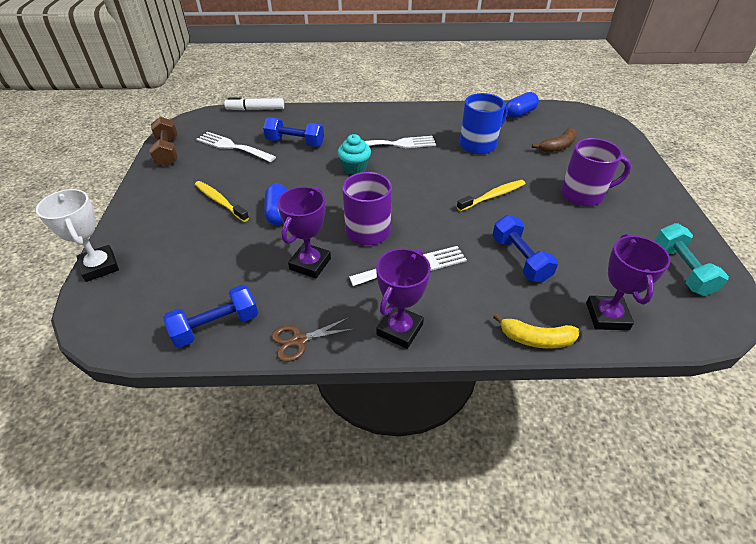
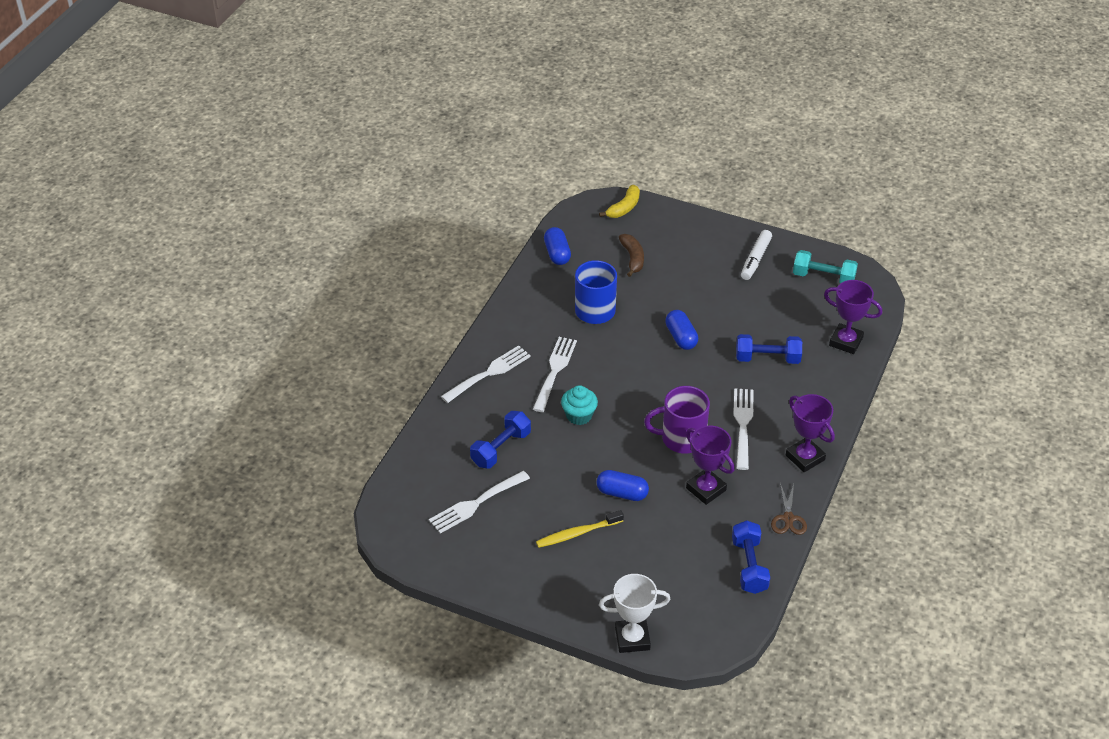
camera: 65 degrees left, 0 degrees up
brown dumbbell [149,117,177,166] -> none
white marker [224,97,284,110] -> white marker moved to [741,230,772,280]
yellow toothbrush [457,180,526,211] -> blue capsule [665,310,698,350]
yellow banana [493,313,579,349] -> yellow banana moved to [599,185,640,218]
purple mug [561,138,632,206] -> none
none -> white fork [441,345,531,403]

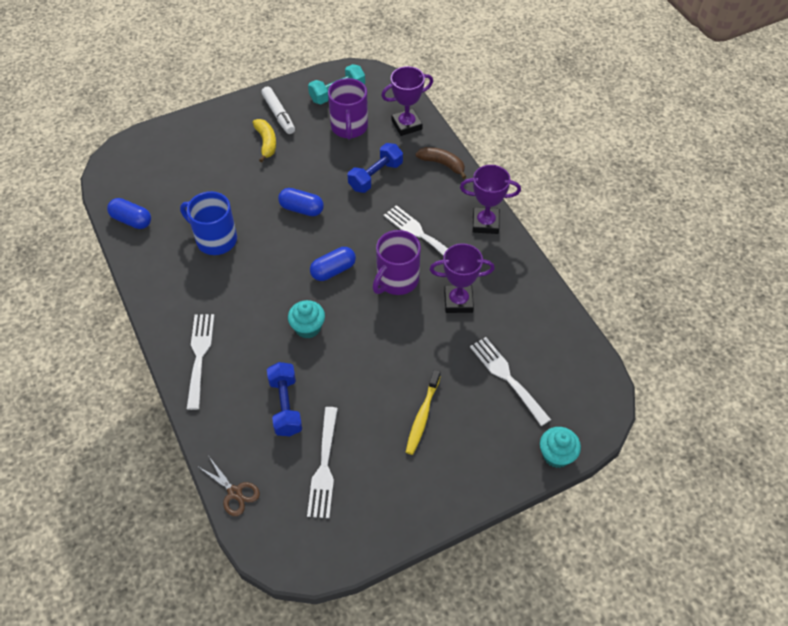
camera: 50 degrees left, 10 degrees up
white fork [533,337,577,412] -> white fork moved to [470,337,551,426]
blue capsule [596,470,649,501] -> blue capsule moved to [310,247,356,281]
yellow banana [599,185,640,218] -> yellow banana moved to [253,119,276,162]
white trophy [599,574,671,653] -> turquoise cupcake [540,427,581,468]
brown banana [619,234,644,277] -> brown banana moved to [416,147,466,179]
blue dumbbell [732,520,770,594] -> none
brown scissors [771,483,807,535] -> brown scissors moved to [197,457,260,516]
none -> purple mug [328,78,368,140]

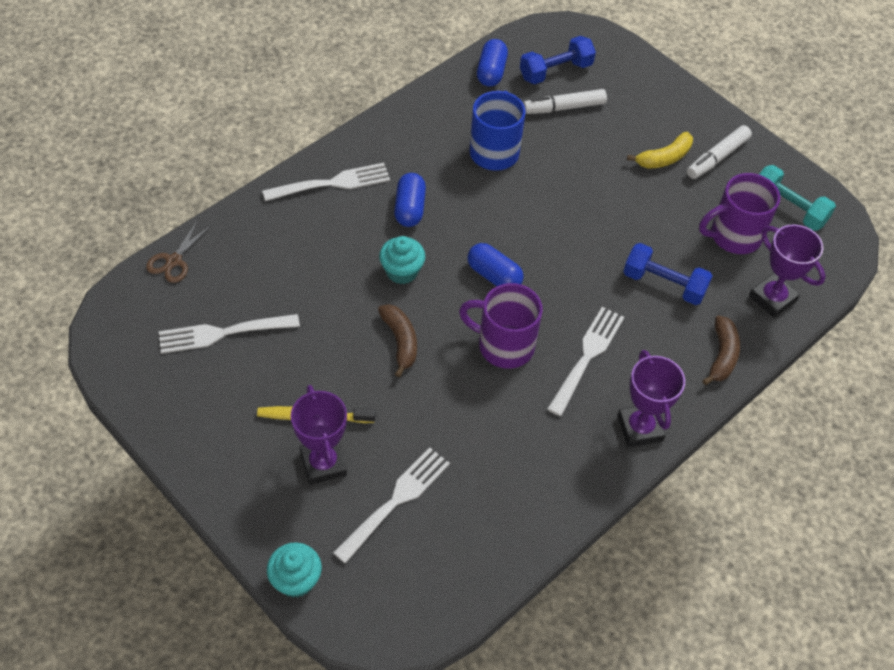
camera: 70 degrees right, 0 degrees up
blue dumbbell [267,362,302,436] -> blue dumbbell moved to [520,36,596,84]
blue capsule [278,188,324,216] -> blue capsule moved to [394,173,426,227]
purple trophy [430,243,495,313] -> purple trophy moved to [291,385,347,485]
none -> brown banana [378,304,417,377]
none -> white marker [523,89,607,114]

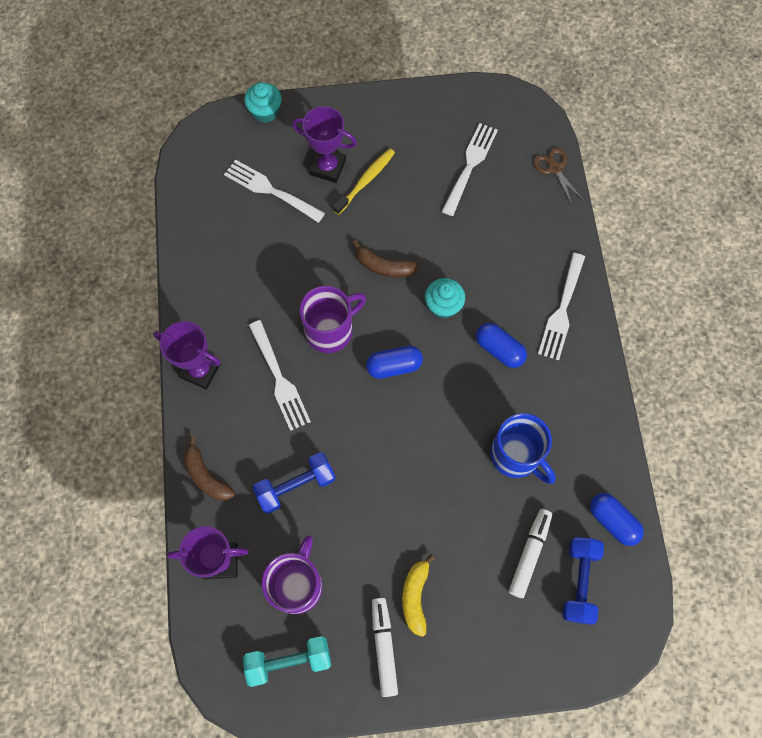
camera: 130 degrees right, 15 degrees up
white fork [333,447,450,564] -> white fork turned 135 degrees clockwise [224,160,325,223]

